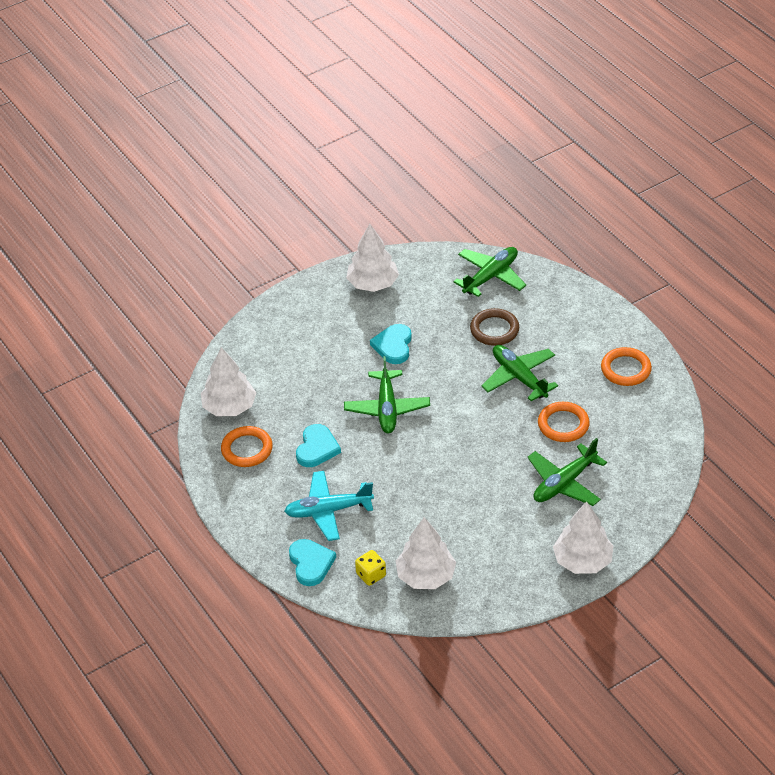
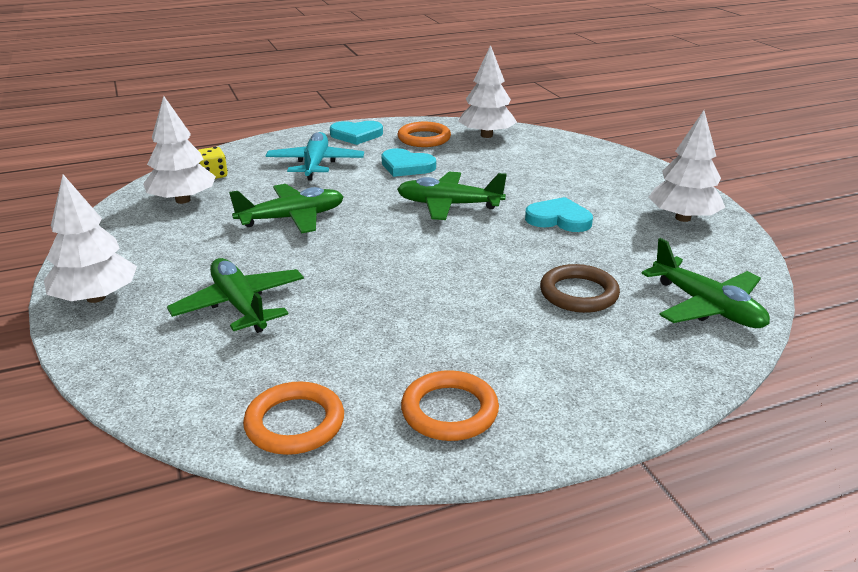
camera: 100 degrees right, 15 degrees down
turquoise heart [289,539,336,586] -> turquoise heart moved to [330,121,383,145]
green plane [481,345,558,401] -> green plane moved to [229,184,344,234]
orange ring [538,402,590,442] -> orange ring moved to [243,381,344,455]

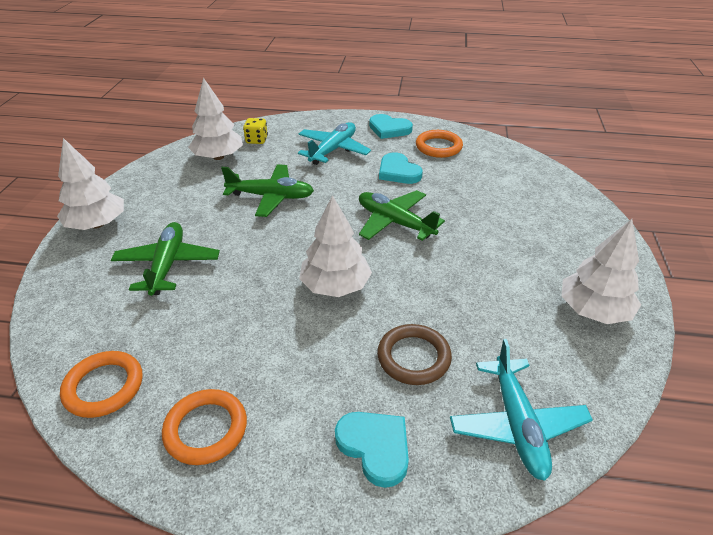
camera: 30 degrees right, 10 degrees up
white tree [458,45,517,138] -> white tree moved to [299,195,372,297]
turquoise heart [525,197,593,232] -> turquoise heart moved to [335,412,409,488]
green plane [642,238,770,328] -> turquoise plane [450,339,593,481]

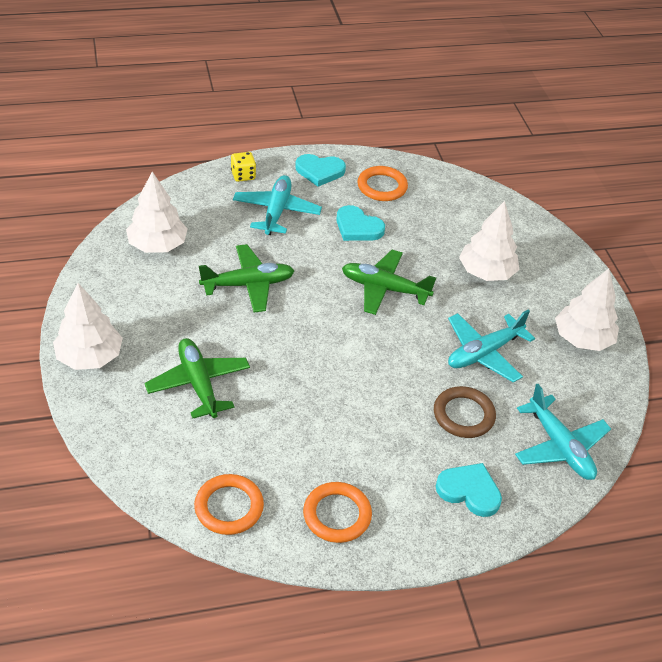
camera: 25 degrees left, 5 degrees up
yellow dice [243,118,268,144] -> yellow dice moved to [231,152,256,182]
white tree [299,195,372,297] -> white tree moved to [459,201,519,281]
none -> turquoise plane [448,310,535,383]

